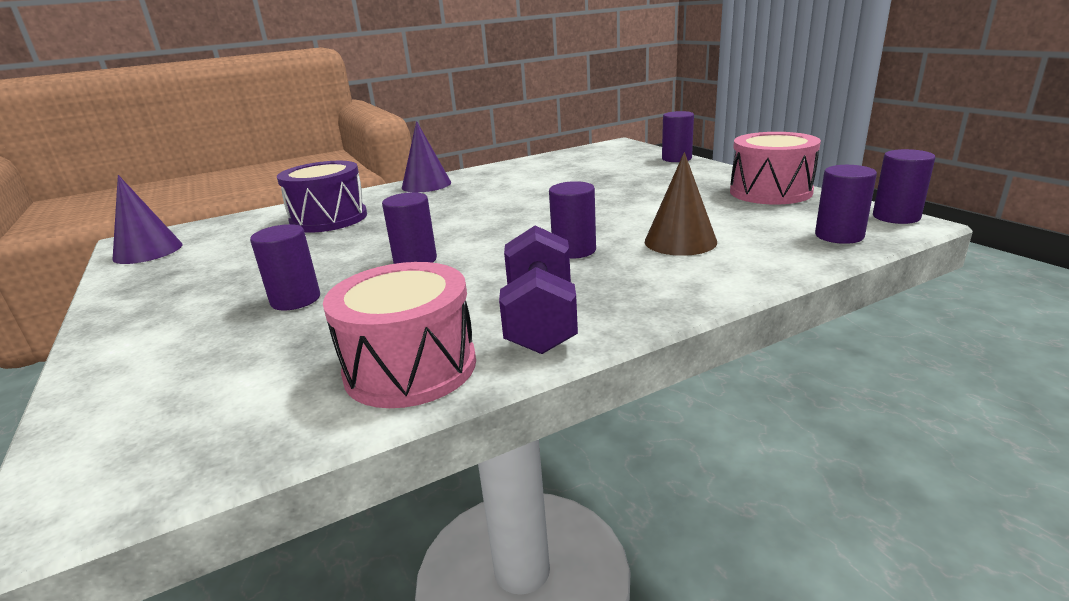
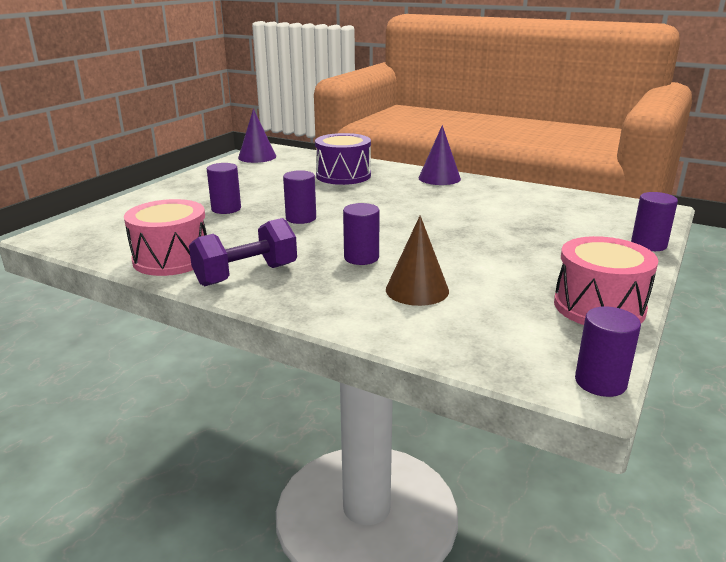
camera: 55 degrees right, 0 degrees up
purple cylinder [815,165,877,244] -> none

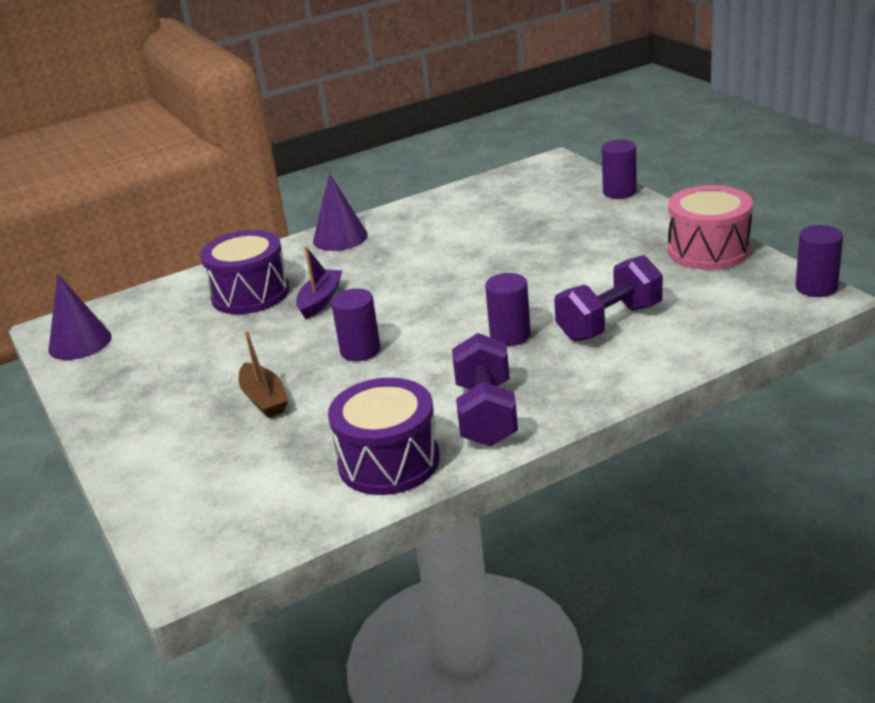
camera: 55 degrees left, 5 degrees up
pink drum [124,199,207,276] -> purple drum [328,378,440,495]
purple cylinder [207,163,241,214] -> brown boat [239,331,289,418]
brown cone [386,216,449,306] -> purple dumbbell [554,255,663,342]
none -> purple boat [296,246,343,319]

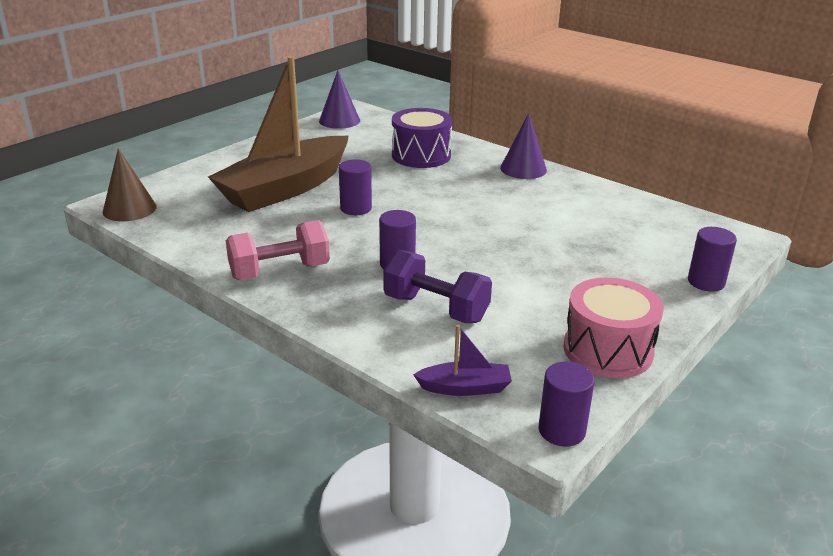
camera: 65 degrees right, 0 degrees up
brown boat [239,331,289,418] -> brown boat [208,56,349,212], size x2.47
purple boat [296,246,343,319] -> purple boat moved to [413,325,512,396]
purple drum [328,378,440,495] -> none
purple dumbbell [452,333,518,447] -> pink dumbbell [226,220,330,280]
none -> brown cone [103,148,157,221]

